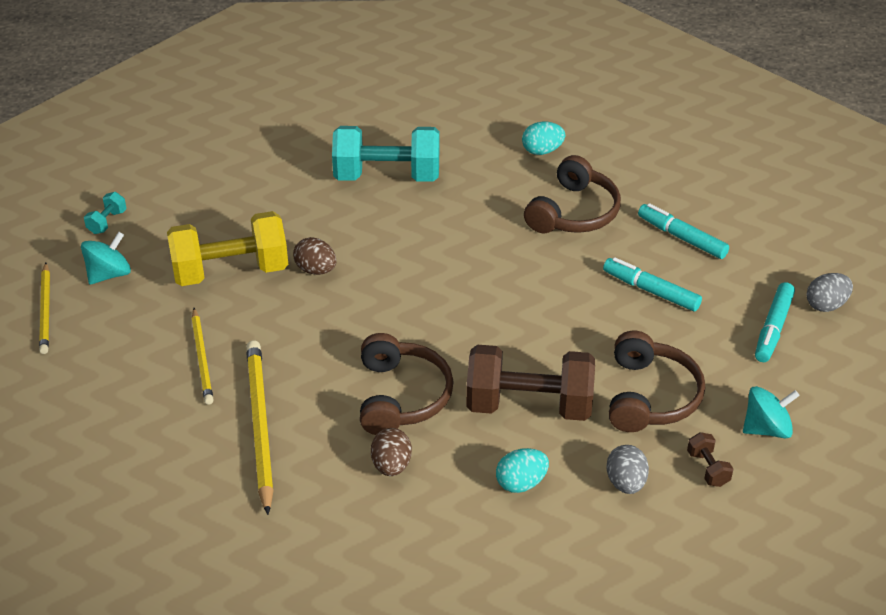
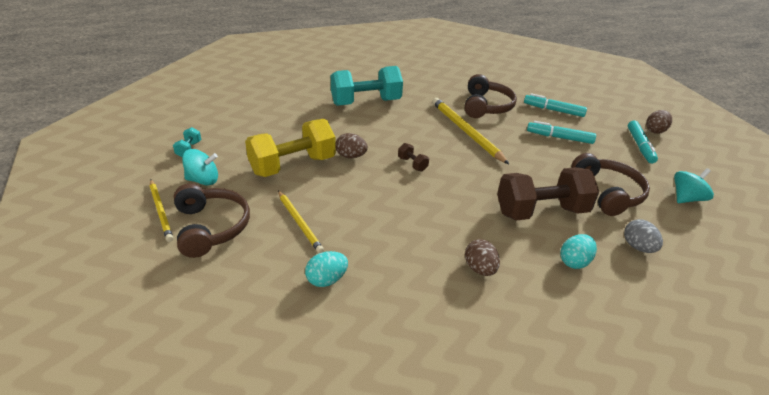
camera: 20 degrees left, 5 degrees down
turquoise spinning top [81,232,131,285] -> turquoise spinning top turned 60 degrees clockwise [182,149,218,185]
yellow pencil [246,340,274,515] -> yellow pencil moved to [432,98,509,164]
brown headphones [360,333,454,435] -> brown headphones moved to [174,183,250,258]
turquoise egg [522,122,565,155] -> turquoise egg moved to [305,251,348,287]
brown dumbbell [687,432,733,487] -> brown dumbbell moved to [398,143,429,171]
grey egg [807,273,853,312] -> brown egg [646,110,672,134]

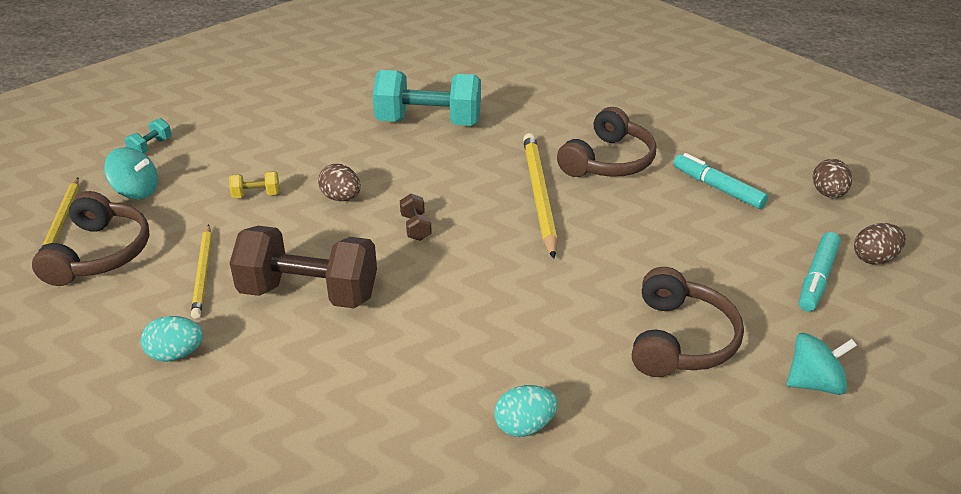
camera: 25 degrees right, 0 degrees up
yellow dumbbell [245,119,336,177] -> yellow dumbbell [229,171,280,198], size x0.41
brown egg [465,239,500,276] -> brown egg moved to [813,159,852,198]
brown dumbbell [497,167,599,220] -> brown dumbbell moved to [230,226,377,308]
turquoise marker [527,121,596,144] -> none
grey egg [624,219,663,253] -> none

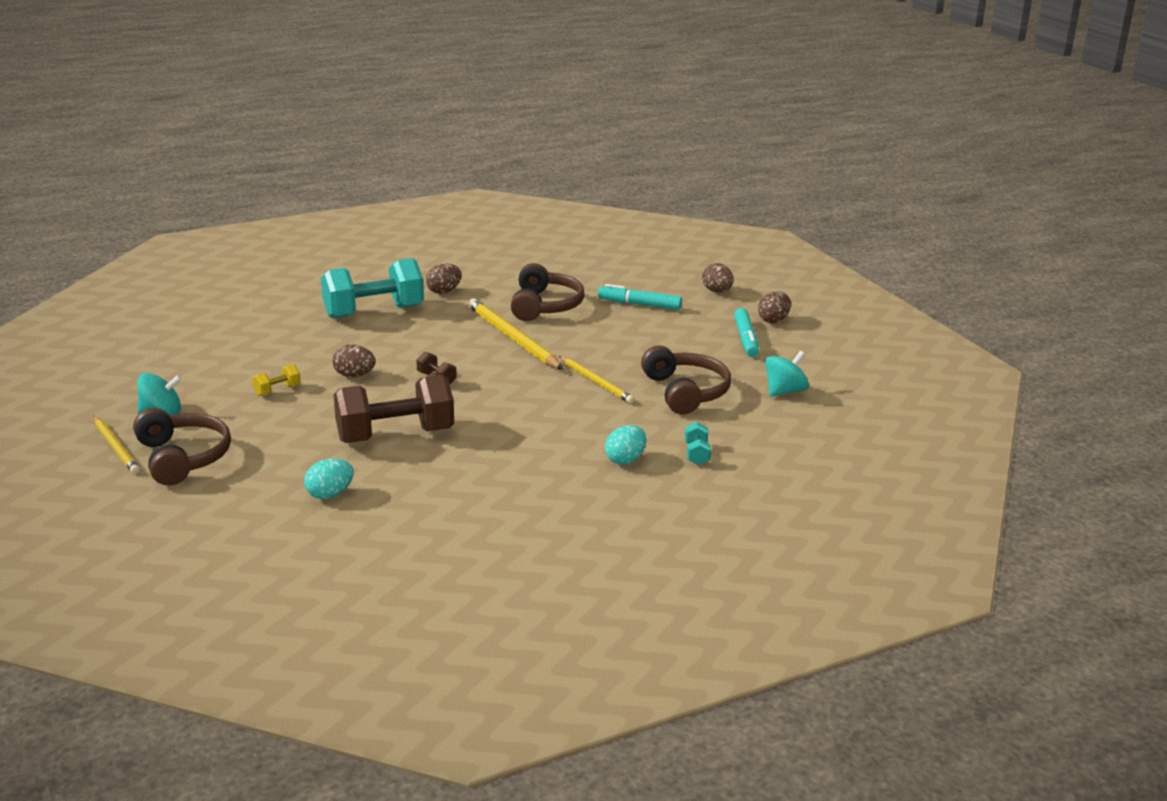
camera: 30 degrees left, 10 degrees down
turquoise dumbbell [124,118,172,153] -> turquoise dumbbell moved to [685,422,711,465]
yellow pencil [191,224,212,319] -> yellow pencil moved to [559,356,634,403]
none -> brown egg [426,264,462,294]

